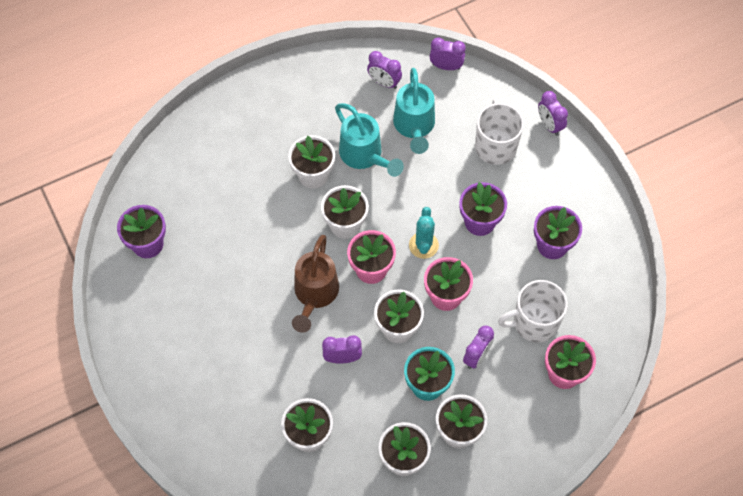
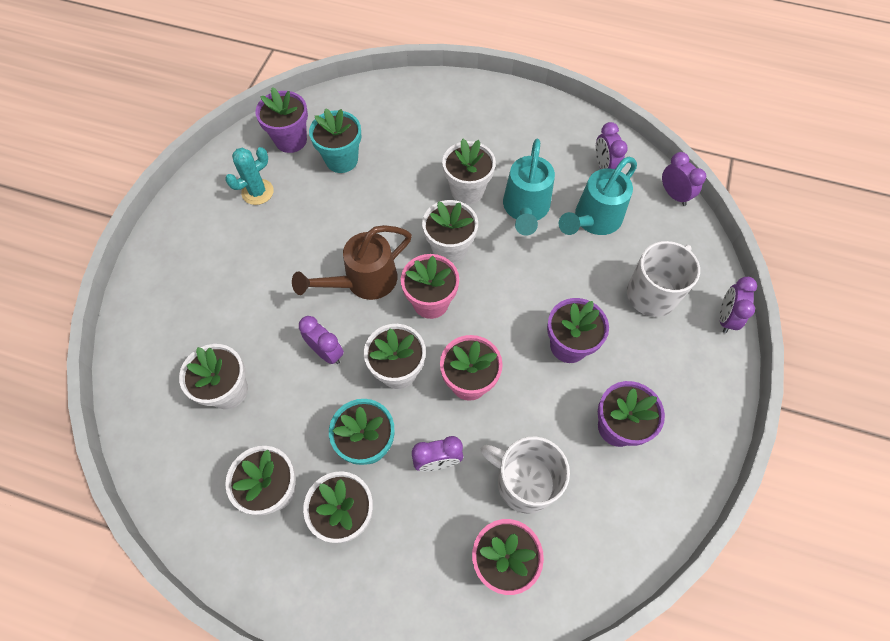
camera: 45 degrees right, 0 degrees up
turquoise cactus [409,207,439,259] -> turquoise cactus moved to [225,147,274,205]
none -> turquoise flower pot [309,108,362,173]

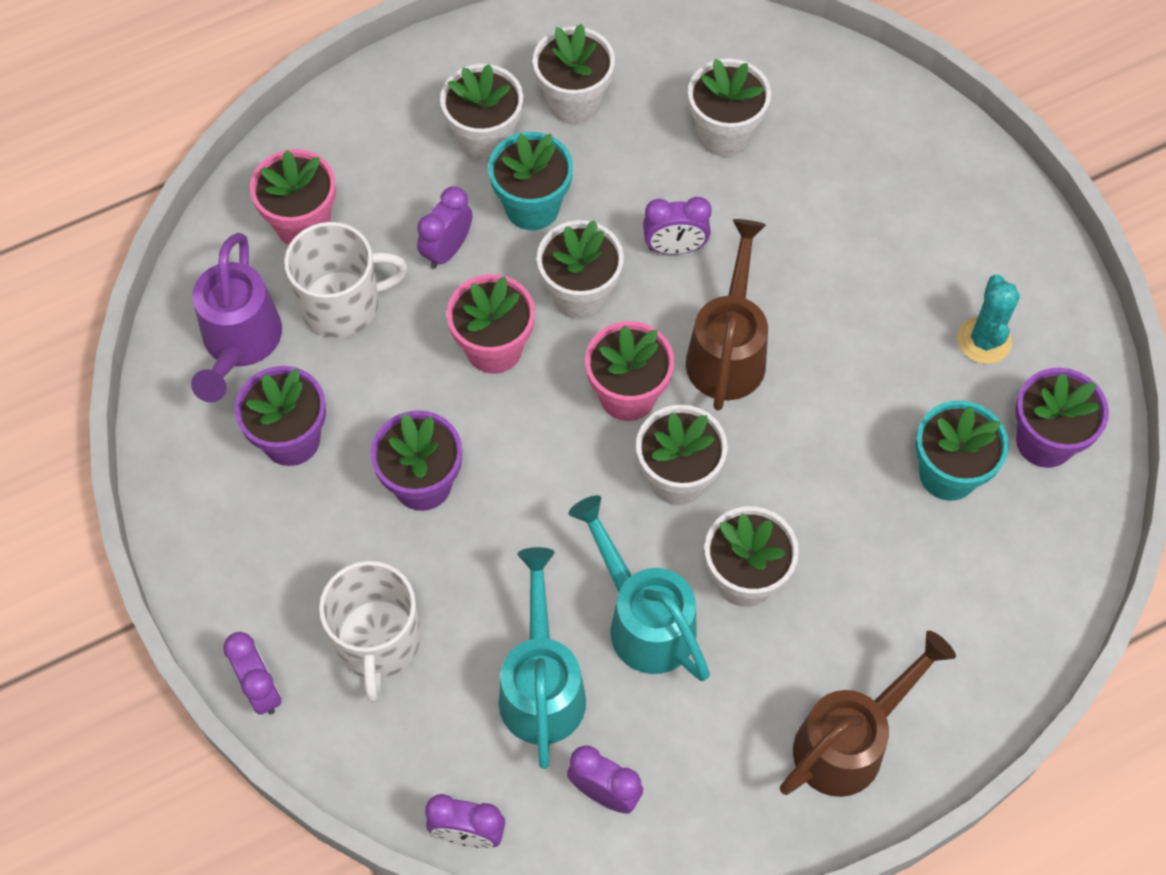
camera: 135 degrees right, 0 degrees up
none -> purple watering can [191,233,282,402]
none -> brown watering can [780,631,956,797]

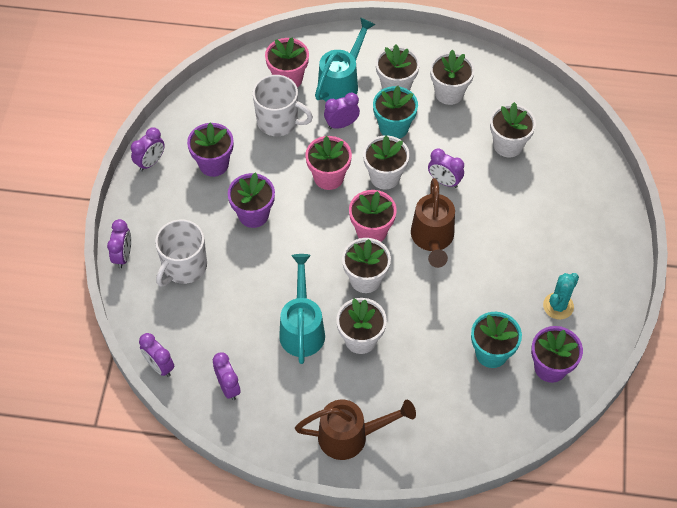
camera: 35 degrees right, 5 degrees down
purple watering can [191,233,282,402] -> none
turquoise watering can [499,547,586,769] -> turquoise watering can moved to [315,17,376,101]
brown watering can [686,219,768,411] -> brown watering can turned 135 degrees clockwise [411,178,455,268]
none -> purple clock [131,127,165,171]

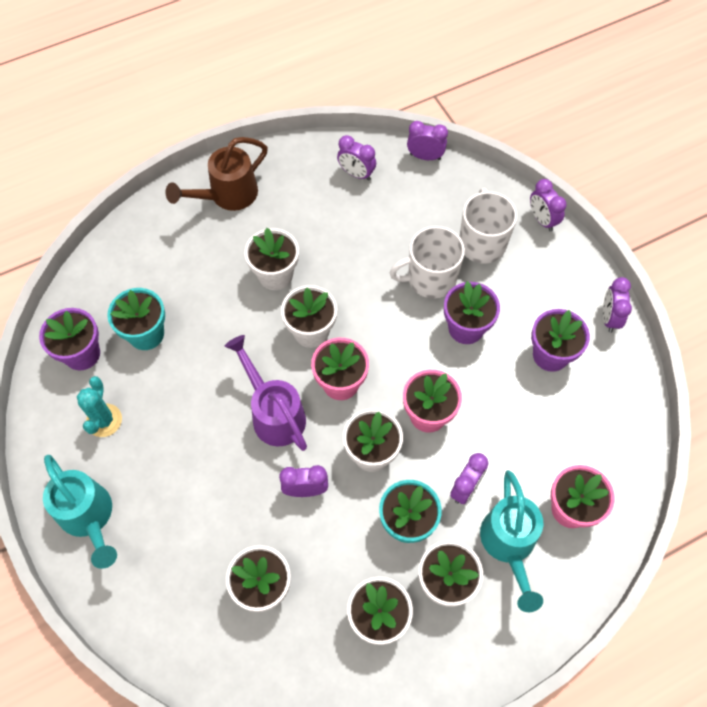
camera: 145 degrees right, 5 degrees up
white mug [253,75,313,136] -> white mug moved to [389,226,465,299]
turquoise watering can [279,254,325,364] -> turquoise watering can moved to [43,455,117,569]
brown watering can [411,178,455,268] -> purple watering can [225,335,307,451]

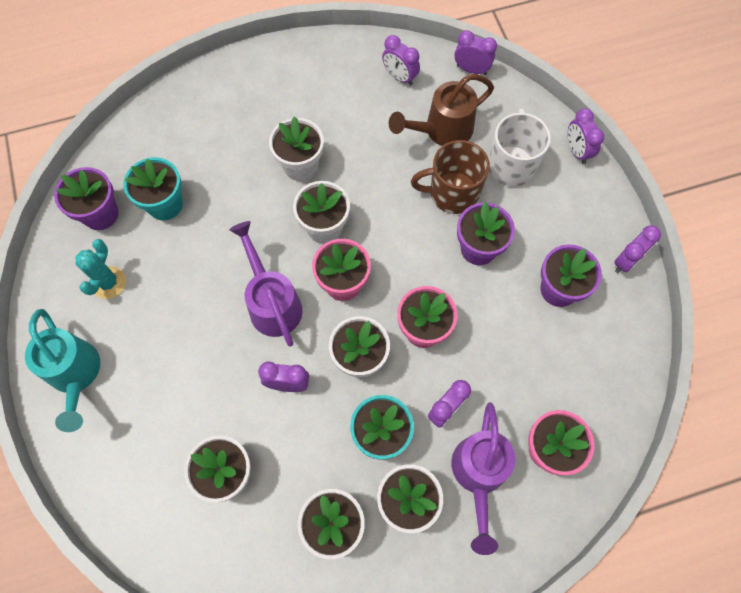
camera: 10 degrees right, 5 degrees up
brown watering can [165,137,268,211] -> brown watering can moved to [389,74,494,146]
white mug [389,226,465,299] -> brown mug [411,140,490,214]
turquoise watering can [480,470,543,612] -> purple watering can [451,402,516,555]
purple clock [603,277,632,333] -> purple clock turned 150 degrees counterclockwise [614,225,661,273]

